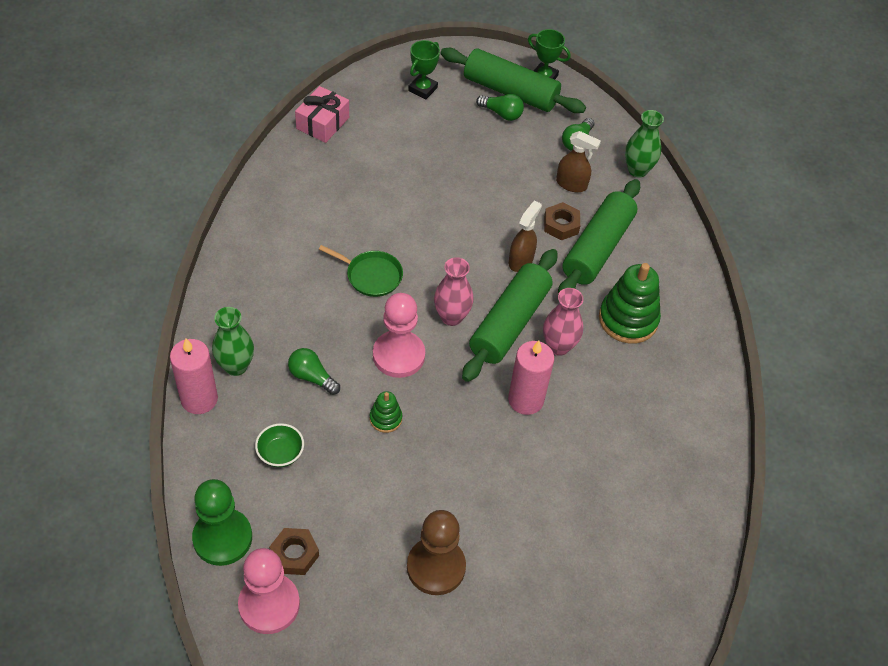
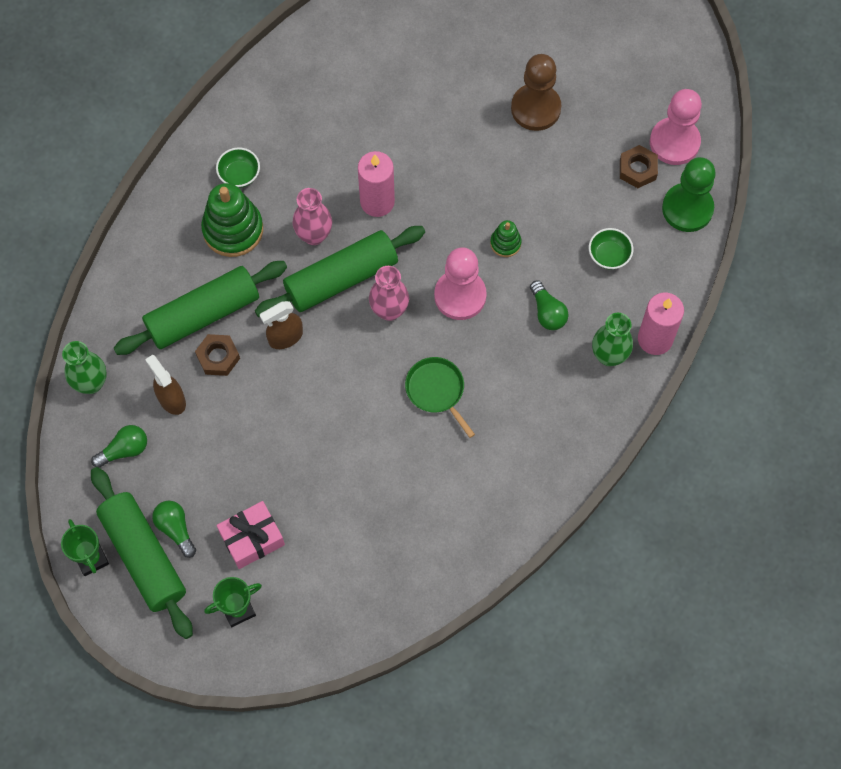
camera: 145 degrees left, 15 degrees up
pink gift [295,86,349,143] -> pink gift moved to [217,501,285,569]
none -> green bowl [216,147,260,188]

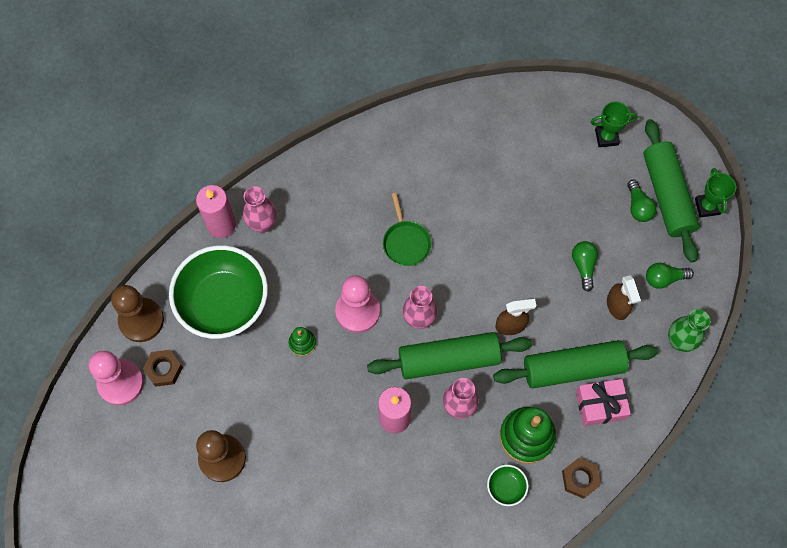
camera: 160 degrees left, 0 degrees up
brown nut [195,334,240,376] -> brown nut moved to [562,458,601,499]
pink gift [217,501,285,569] -> pink gift moved to [576,379,631,426]
green light bulb [530,280,569,330] -> green light bulb moved to [572,241,598,292]
green bowl [589,228,634,269] -> green bowl [169,245,268,339], size x2.49
green vase [592,313,633,366] -> pink vase [243,186,277,233]
green pawn [662,157,716,232] -> brown pawn [111,285,164,342]

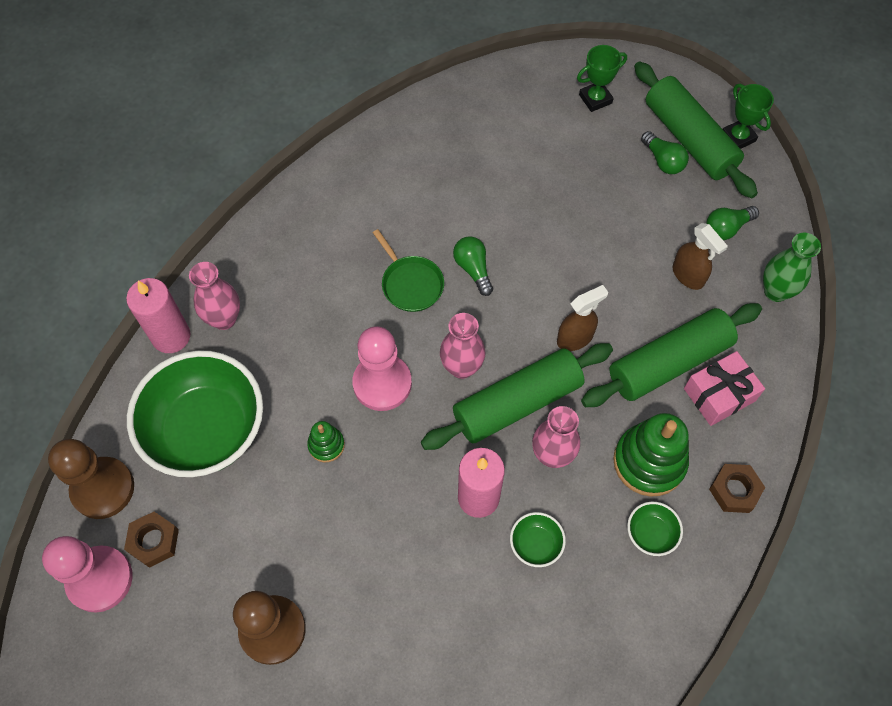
camera: 20 degrees left, 5 degrees down
green light bulb [572,241,598,292] -> green light bulb moved to [453,236,493,296]
none -> green bowl [510,512,566,567]

